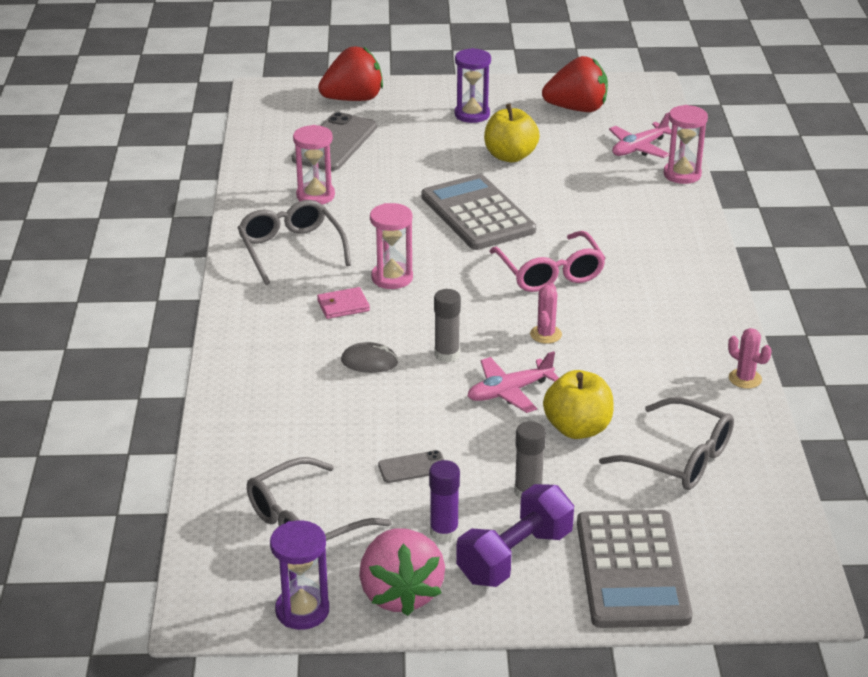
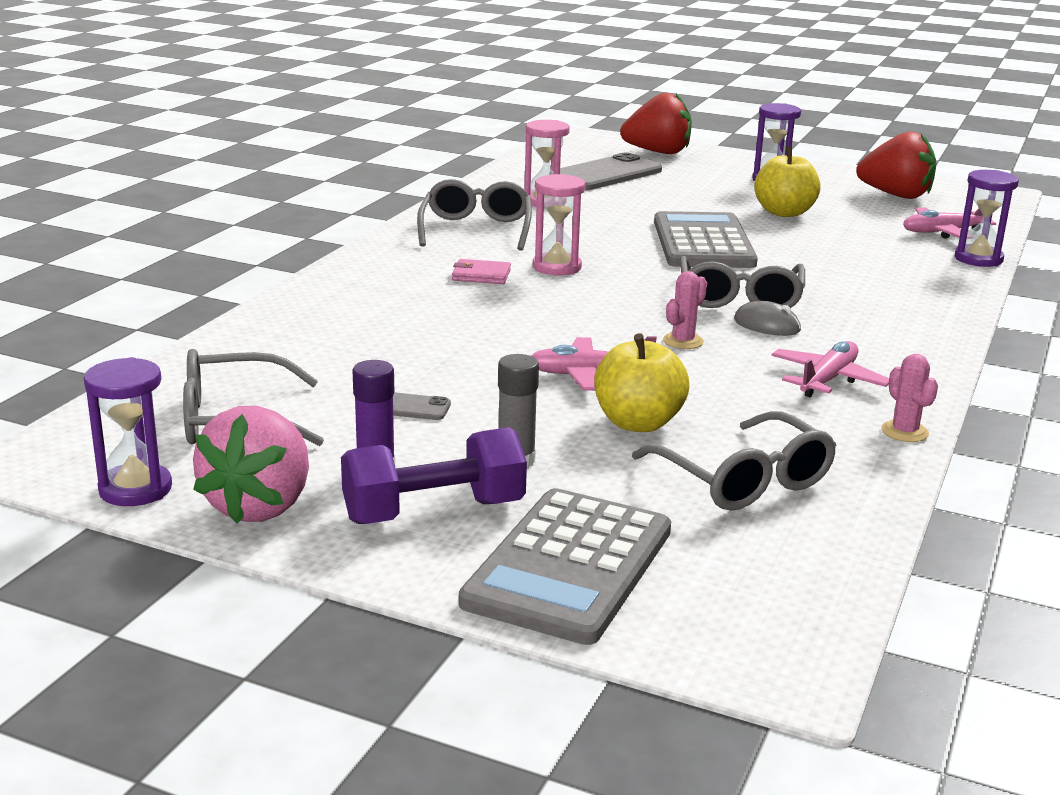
camera: 25 degrees right, 10 degrees down
grey mouse [341,342,398,373] -> grey mouse moved to [734,301,801,336]
grey glue stick [434,289,461,363] -> none
pink glasses [489,231,606,292] -> grey glasses [680,256,805,308]
pink hourglass [664,105,708,184] -> purple hourglass [955,170,1019,267]
none -> pink plane [771,341,889,397]

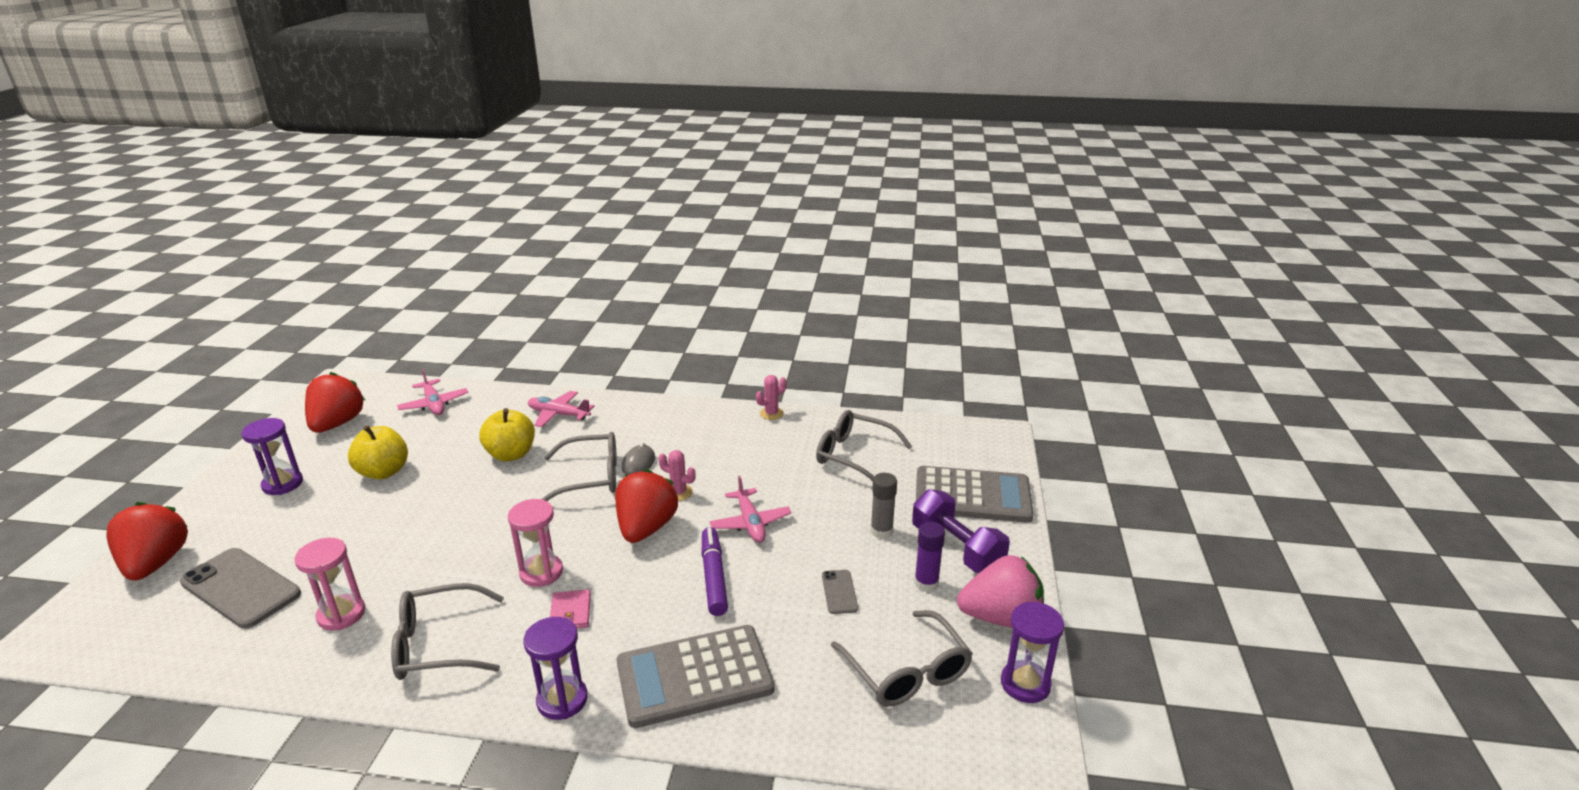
camera: 105 degrees left, 5 degrees up
yellow apple [594,333,689,432] -> yellow apple moved to [479,408,535,462]
grey glasses [632,411,836,511] -> grey glasses turned 105 degrees counterclockwise [816,410,912,481]
grey calculator [654,211,758,268] -> grey calculator moved to [617,625,775,728]
pink plane [771,341,889,397] -> pink plane moved to [528,391,595,427]
purple hourglass [955,170,1019,267] -> purple hourglass moved to [523,617,588,720]
none -> red strawberry [615,469,678,543]
none -> purple marker [702,527,728,616]

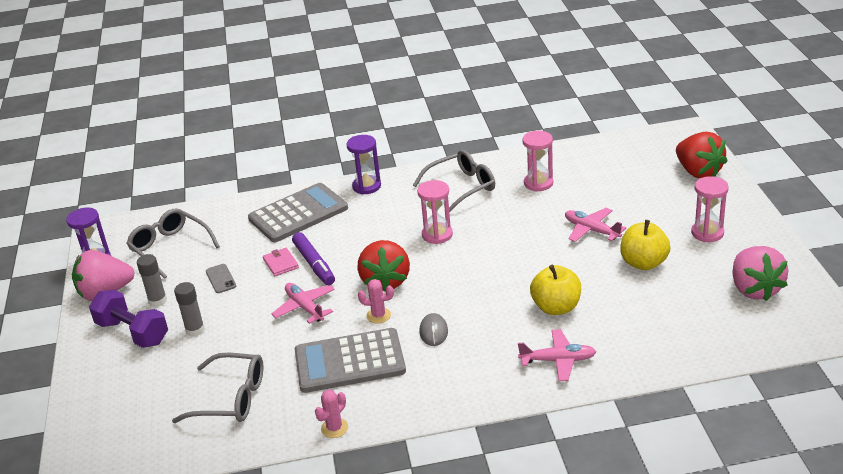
camera: 165 degrees right, 5 degrees up
grey phone [180,548,301,628] -> none
purple hourglass [242,418,303,495] -> pink hourglass [691,176,729,242]
red strawberry [305,372,365,433] -> pink strawberry [733,246,788,301]
pink plane [397,369,468,415] -> pink plane moved to [565,208,626,242]
grey glasses [542,432,617,501] -> none
pink wallet [550,589,591,628] -> pink wallet moved to [263,248,299,276]
purple glue stick [914,521,945,592] -> grey glue stick [137,254,167,307]
grey calculator [916,466,1034,523] -> grey calculator moved to [295,328,406,393]

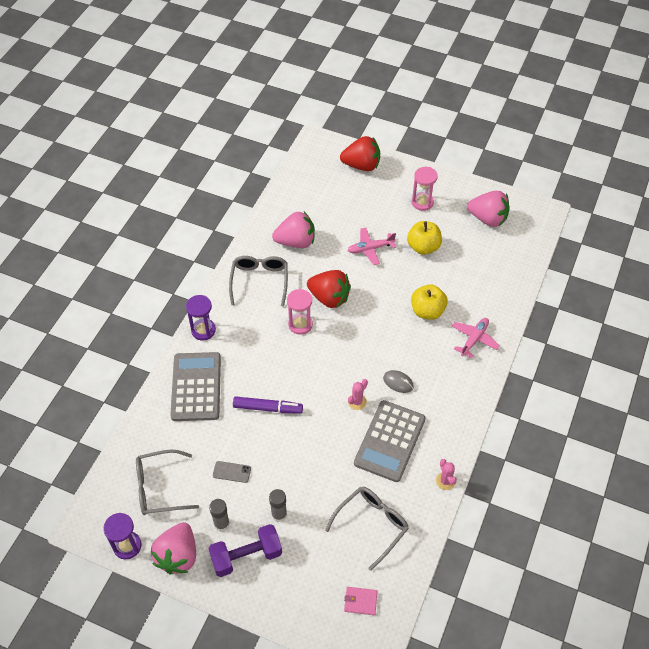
camera: 60 degrees left, 20 degrees up
pink wallet [263,248,299,276] -> pink wallet moved to [344,587,377,615]
pink plane [271,283,335,324] -> none
red strawberry [358,240,410,292] -> red strawberry moved to [307,270,351,308]
pink hourglass [522,131,553,191] -> pink strawberry [272,212,315,248]

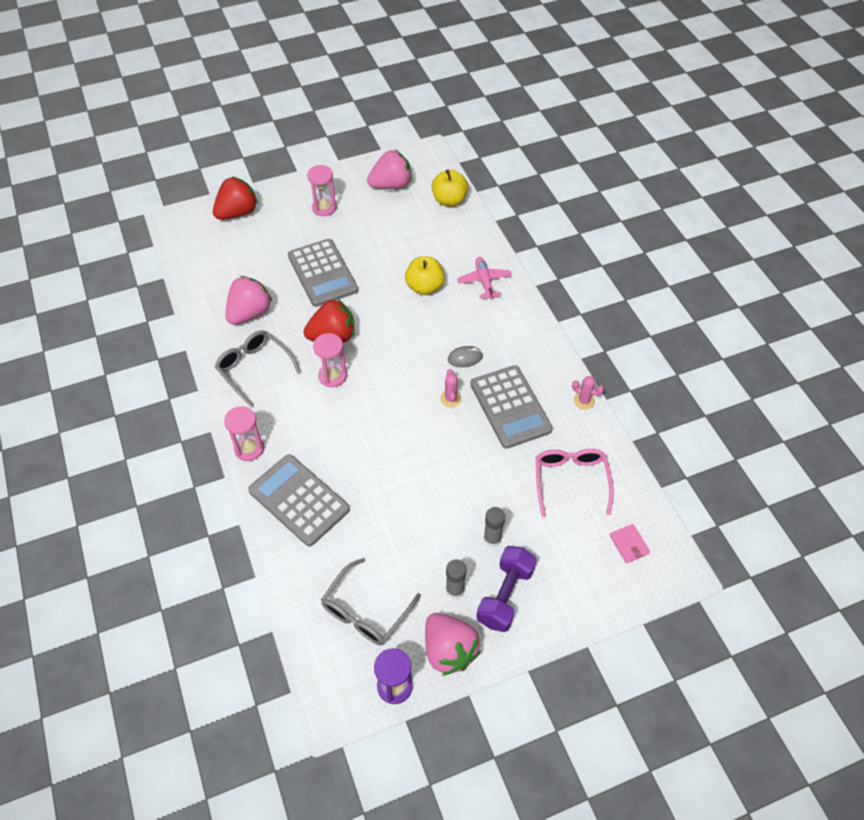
camera: 45 degrees left, 0 degrees up
purple hourglass [186,295,216,341] -> pink hourglass [224,406,264,461]
grey phone [213,461,251,483] -> none
purple marker [233,396,303,414] -> none
grey glasses [325,487,409,571] -> pink glasses [536,449,614,517]
pink wallet [344,587,377,615] -> pink wallet turned 75 degrees counterclockwise [610,524,650,563]
pink plane [348,228,396,265] -> grey calculator [288,239,358,307]
yellow apple [407,221,442,255] -> yellow apple moved to [432,170,468,206]

